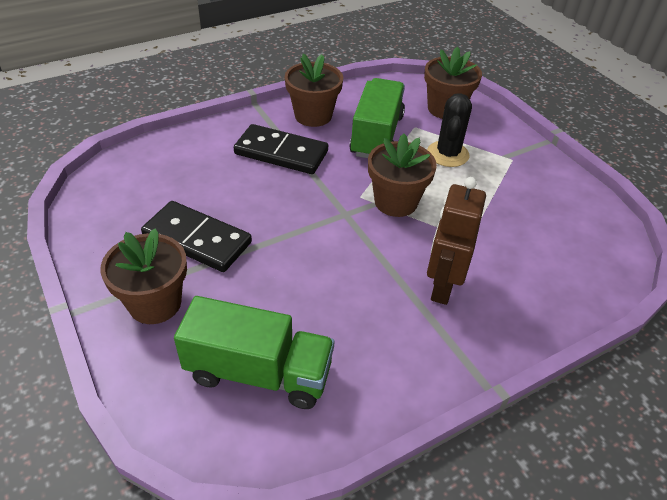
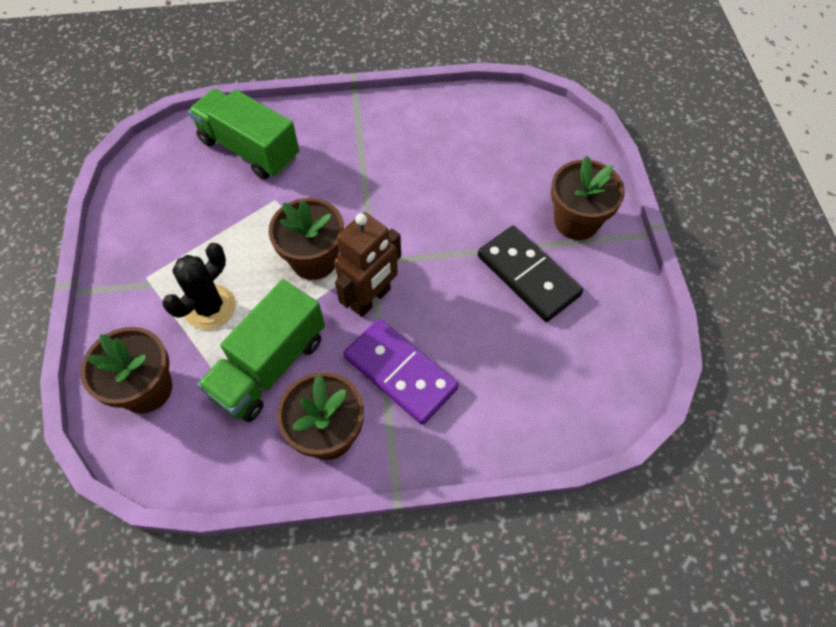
camera: 155 degrees left, 15 degrees up
green truck [174,296,335,409] -> green truck moved to [188,89,299,179]
black domino [234,124,328,174] -> purple domino [343,319,459,425]
brown robot [427,177,486,305] -> brown robot moved to [334,212,401,317]

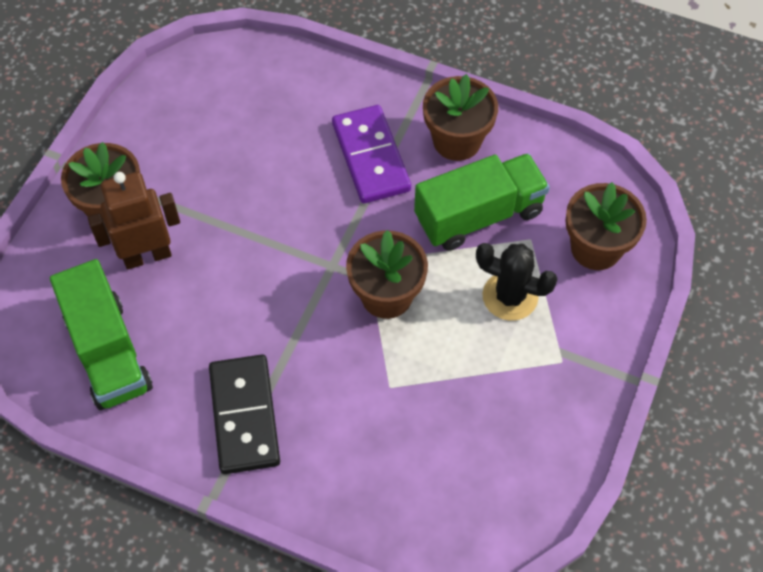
camera: 150 degrees left, 0 degrees up
black cactus [162,243,236,330] -> black cactus turned 45 degrees clockwise [476,243,557,321]
green truck [188,89,299,179] -> green truck moved to [50,259,153,410]
brown robot [334,212,401,317] -> brown robot moved to [88,172,180,269]
black domino [478,226,583,322] -> black domino moved to [209,354,280,474]

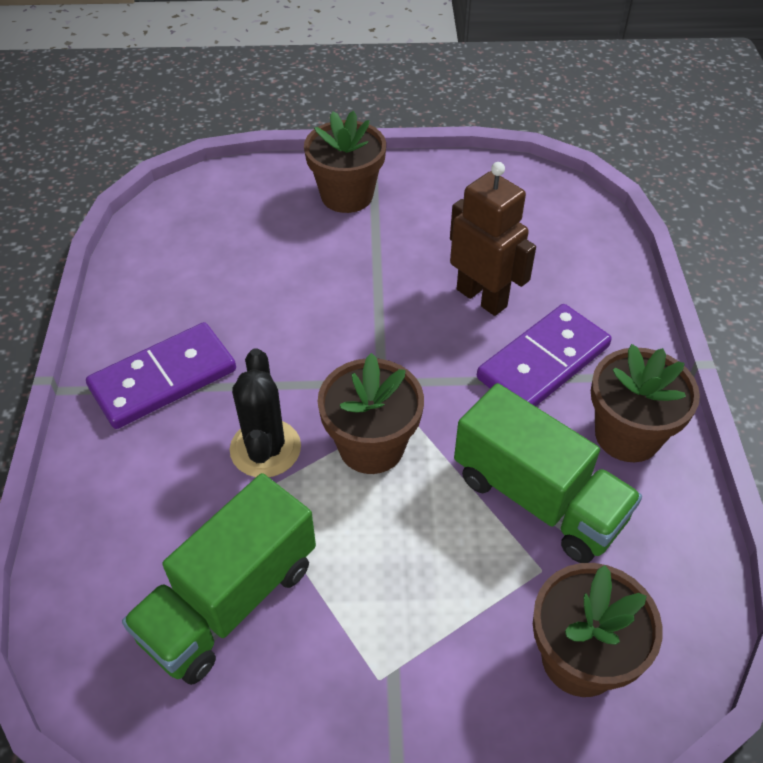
camera: 65 degrees right, 10 degrees down
green truck [50,259,153,410] -> green truck moved to [122,473,316,685]
brown robot [88,172,180,269] -> brown robot moved to [450,162,536,316]
black domino [209,354,280,474] -> purple domino [86,322,236,429]
black cactus [476,243,557,321] -> black cactus moved to [230,348,301,477]

